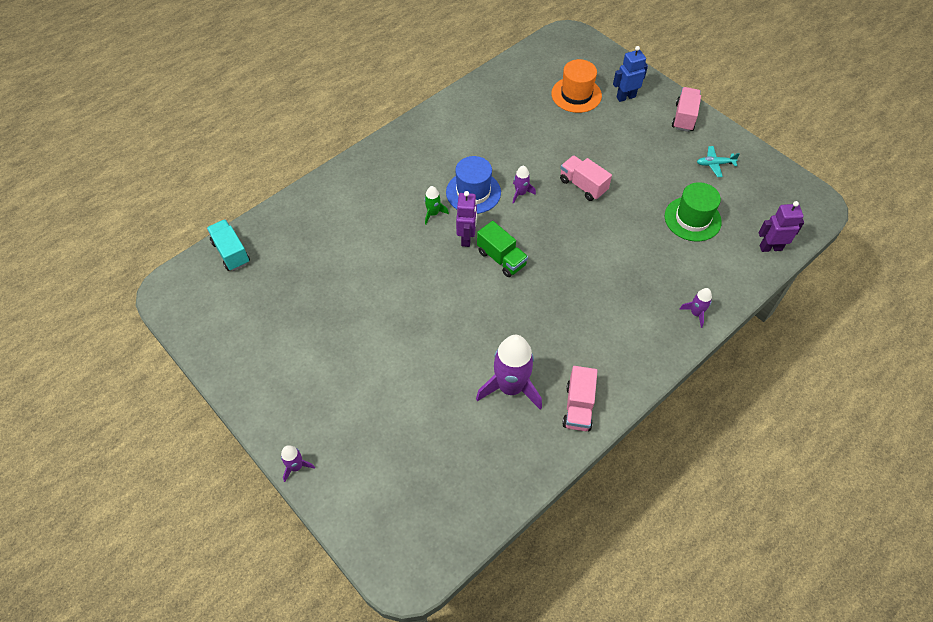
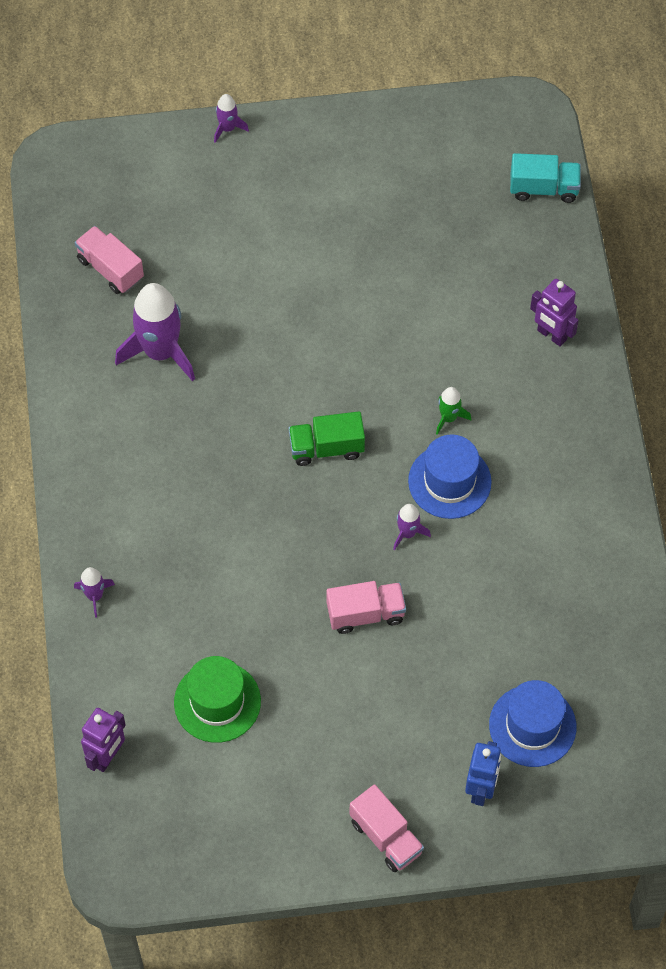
camera: 125 degrees right, 5 degrees up
purple robot [456,191,477,247] -> purple robot moved to [530,279,579,347]
orange hat [551,59,602,113] -> blue hat [489,680,577,767]
pink truck [562,366,597,431] -> pink truck moved to [75,226,144,294]
turquoise plane [697,146,740,177] -> none

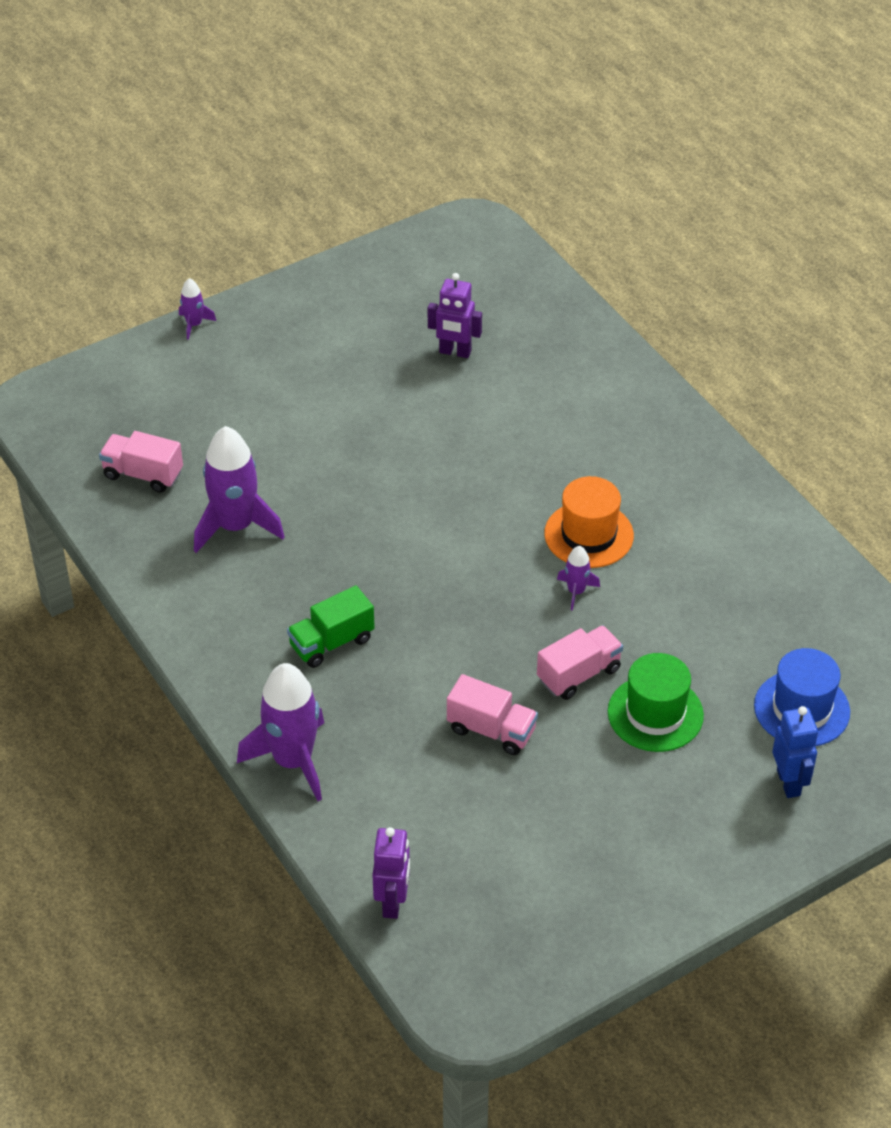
camera: 25 degrees left, 15 degrees down
purple rocket [74,567,115,618] -> purple rocket [237,663,324,801], size x2.11
green hat [174,656,261,743] -> green hat moved to [608,653,704,752]
green truck [289,411,365,466] -> green truck moved to [287,585,375,668]
pink truck [350,784,424,872] -> pink truck moved to [447,674,538,755]
blue hat [408,434,492,519] -> orange hat [544,476,634,568]
green rocket [436,387,471,435] -> none
turquoise truck [510,153,581,203] -> none
purple robot [530,279,579,347] -> purple robot moved to [428,273,482,358]

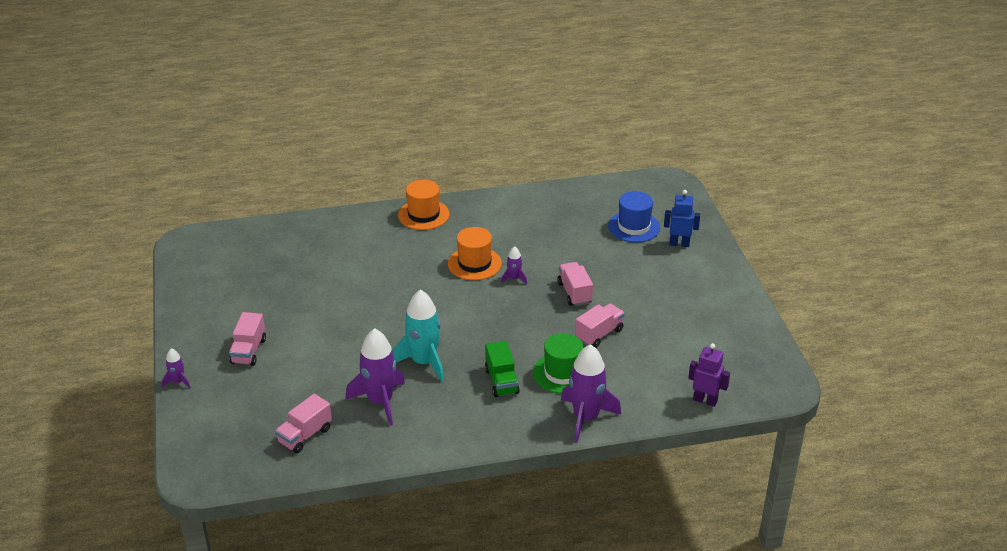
camera: 70 degrees left, 10 degrees down
purple robot [428,273,482,358] -> none
green hat [608,653,704,752] -> green hat moved to [533,333,583,394]
none -> pink truck [229,312,266,366]
none -> turquoise rocket [392,290,444,382]
none -> orange hat [398,180,450,230]

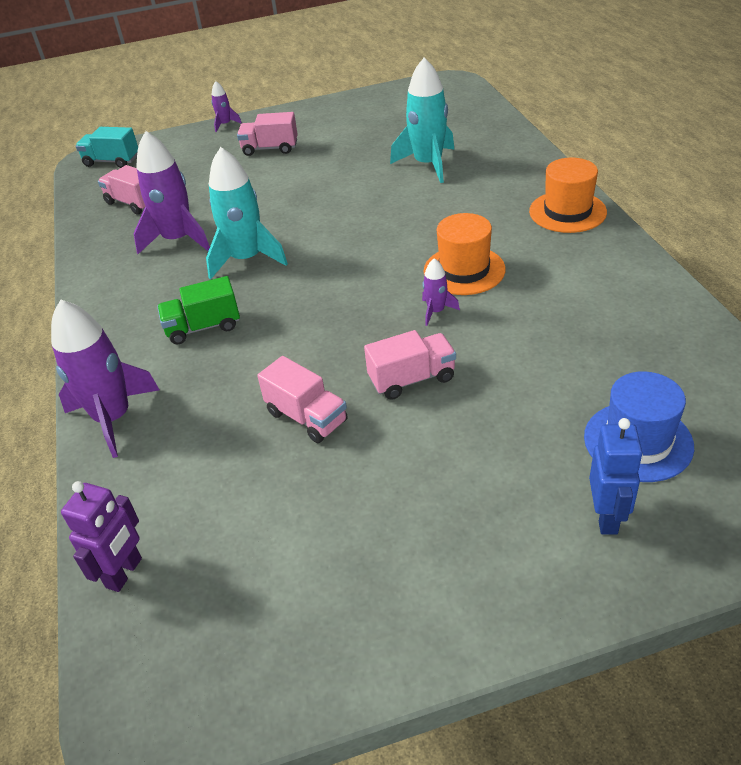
camera: 90 degrees right, 5 degrees up
green hat [533,333,583,394] -> none
none -> turquoise truck [75,127,138,168]
none -> turquoise rocket [390,57,454,183]

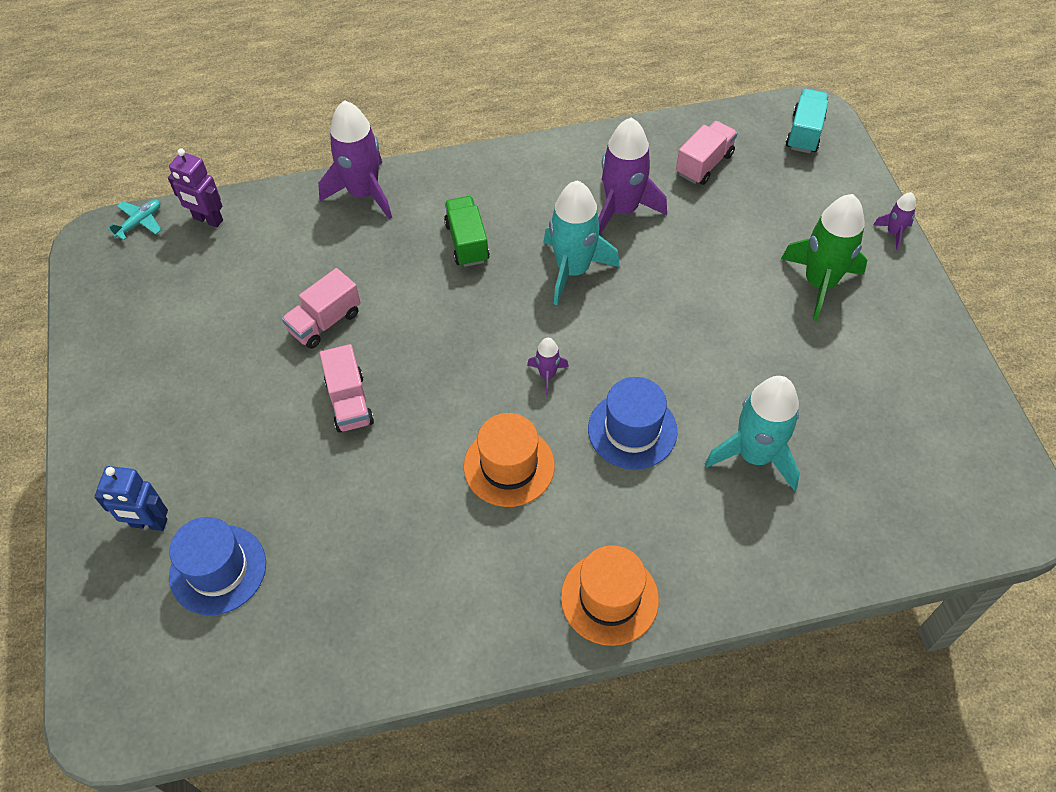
camera: 90 degrees right, 15 degrees up
pink truck [237,112,298,156] -> green rocket [781,194,868,321]
purple rocket [422,258,460,326] -> purple rocket moved to [527,338,569,395]
none -> turquoise plane [108,200,161,240]
none -> blue hat [588,377,678,469]

